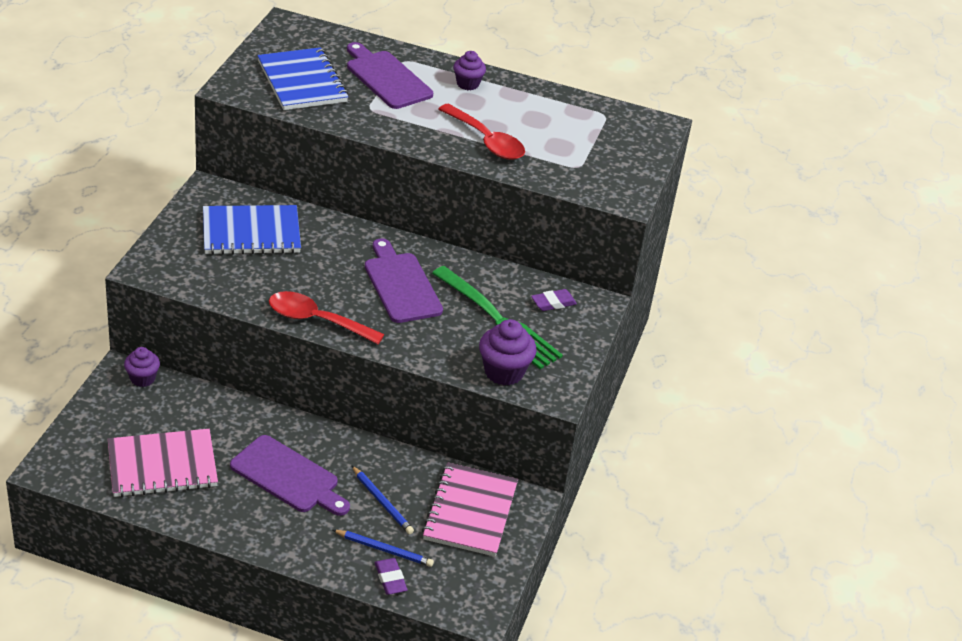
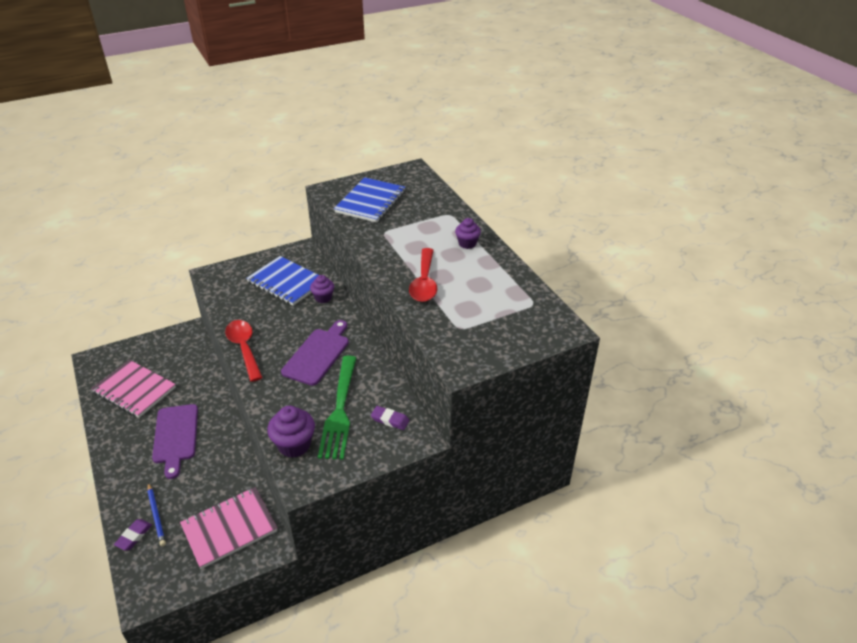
camera: 50 degrees right, 0 degrees up
purple cupcake [124,347,160,387] -> purple cupcake moved to [310,275,334,303]
purple cutting board [347,42,433,109] -> none
blue pencil [352,466,414,534] -> none

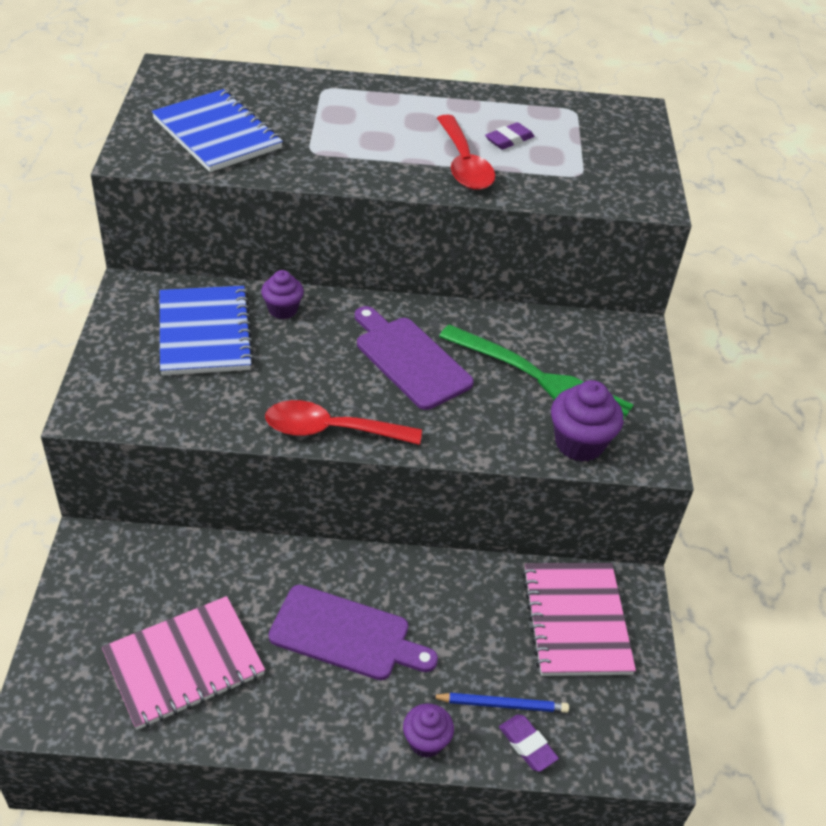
camera: 65 degrees left, 5 degrees up
blue notebook [246,256,319,306] -> blue notebook turned 75 degrees counterclockwise [160,286,254,375]
purple eraser [371,406,410,430] -> purple eraser moved to [485,122,534,150]
red spoon [409,248,437,302] -> red spoon turned 45 degrees clockwise [437,115,495,190]
purple cupcake [455,218,481,249] -> purple cupcake moved to [403,703,454,758]

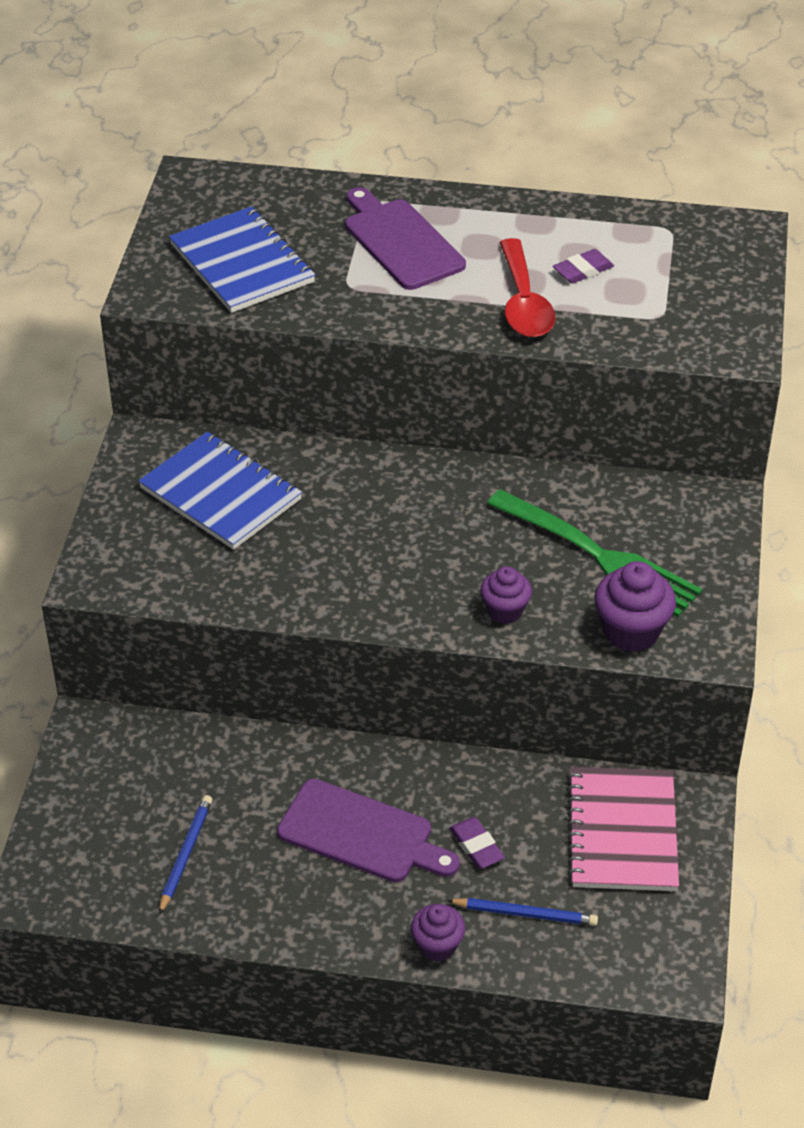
camera: 10 degrees right, 0 degrees up
pink notebook [102,596,265,730] -> blue pencil [159,795,212,915]
blue notebook [160,286,254,375] -> blue notebook turned 45 degrees counterclockwise [138,431,302,550]
purple cupcake [261,270,304,319] -> purple cupcake moved to [480,566,532,624]
red spoon [265,400,422,445] -> none
purple cutting board [355,306,474,410] -> purple cutting board moved to [345,187,466,290]
purple eraser [499,714,559,772] -> purple eraser moved to [449,817,505,869]

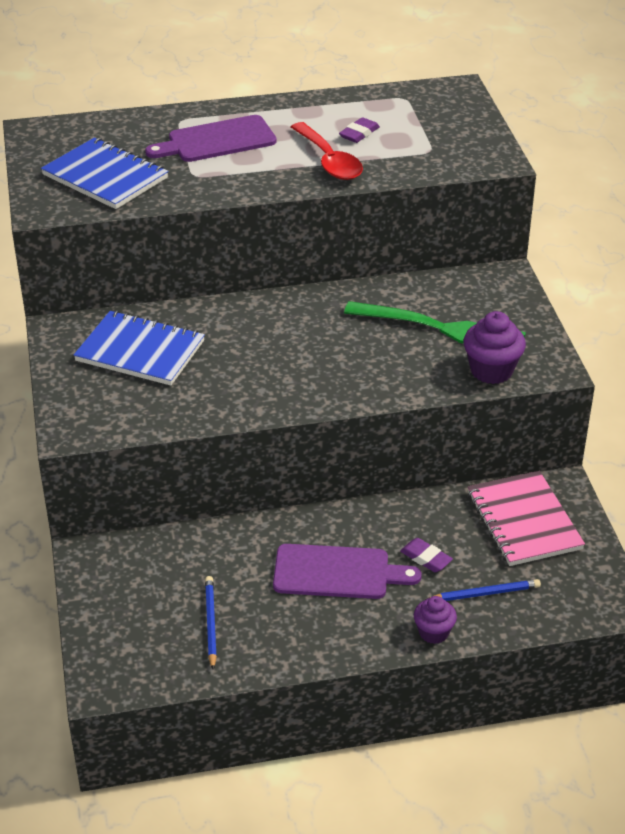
camera: 20 degrees left, 5 degrees down
purple cutting board [345,187,466,290] -> purple cutting board turned 60 degrees counterclockwise [145,115,277,162]
purple cupcake [480,566,532,624] -> none

